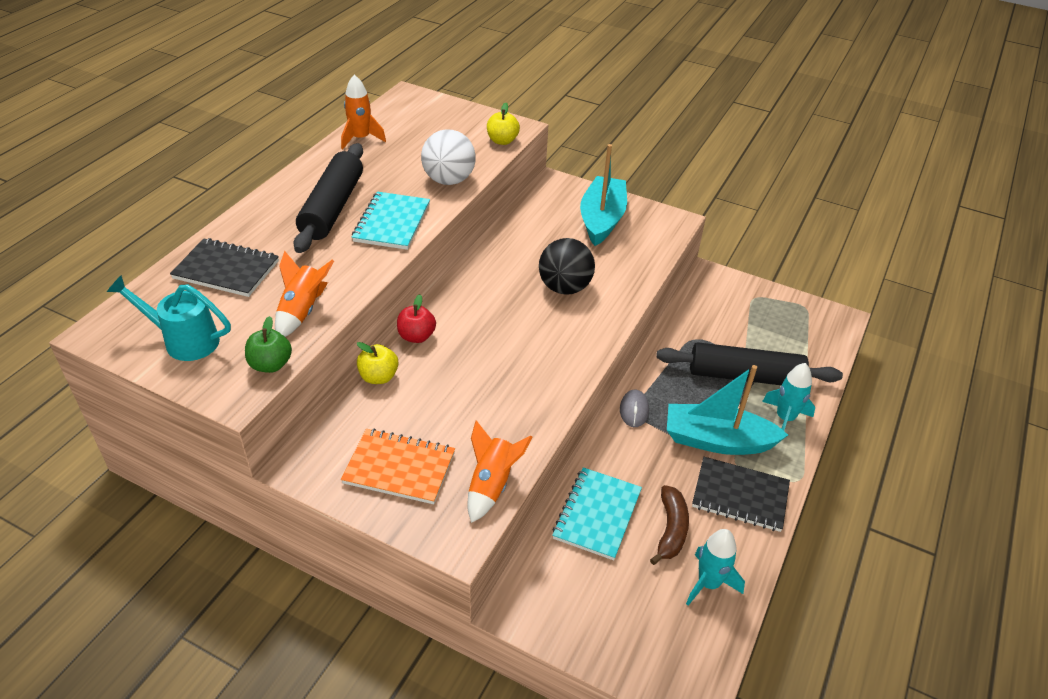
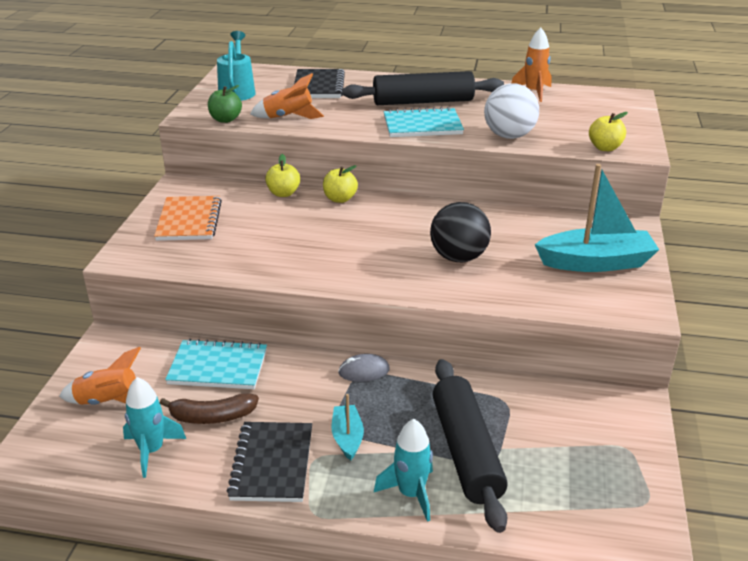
camera: 75 degrees right, 10 degrees down
red apple [397,294,436,343] -> yellow apple [323,165,358,203]
orange rocket [467,420,532,523] -> orange rocket moved to [59,347,141,405]
turquoise boat [667,365,788,455] -> turquoise boat [331,394,364,461], size x0.51

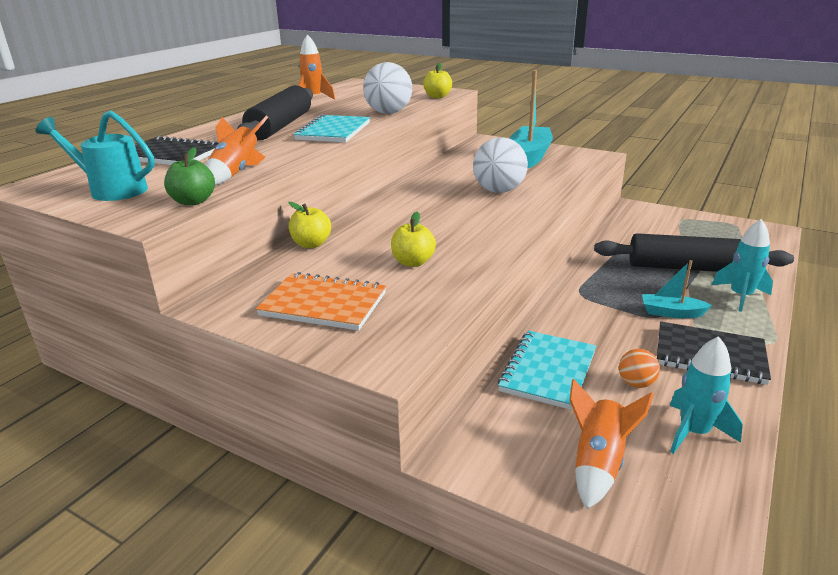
camera: 70 degrees left, 5 degrees down
brown banana [160,393,259,424] -> orange ball [619,349,660,388]
yellow apple [323,165,358,203] -> yellow apple moved to [391,212,436,267]
grey mouse [338,354,390,382] -> none
black ball [430,202,491,262] -> white ball [473,137,528,193]

